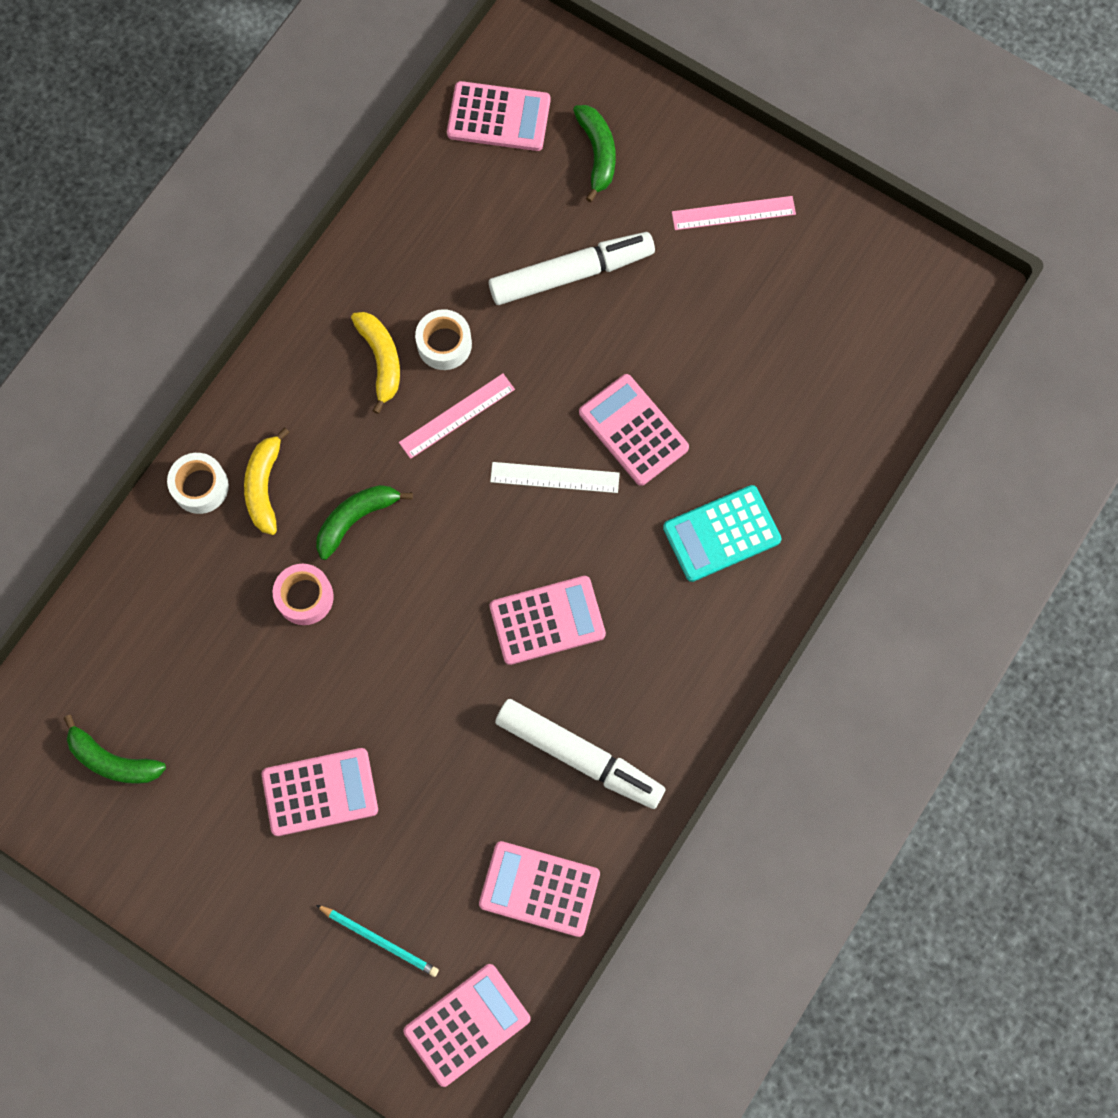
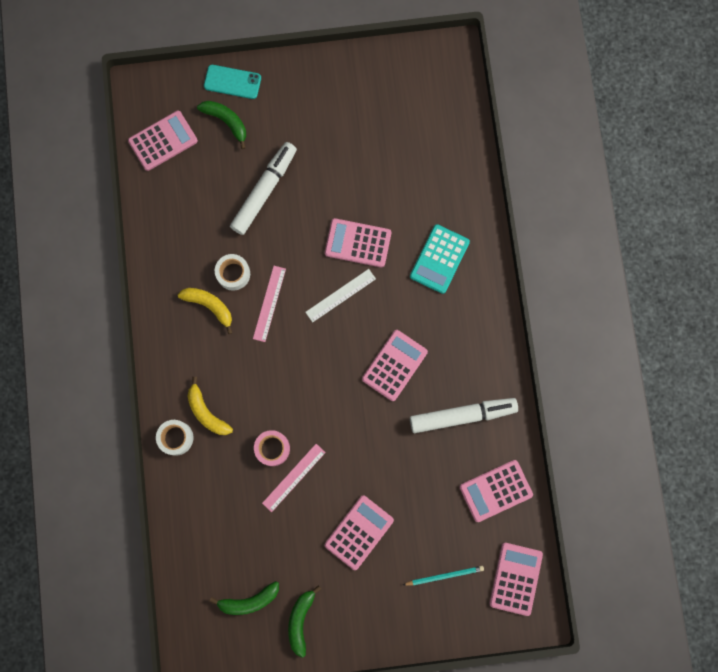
camera: 40 degrees left, 5 degrees up
green banana [316,485,413,560] -> green banana moved to [288,585,321,658]
pink ruler [672,196,796,230] -> pink ruler moved to [262,444,326,512]
none -> turquoise phone [204,65,261,99]

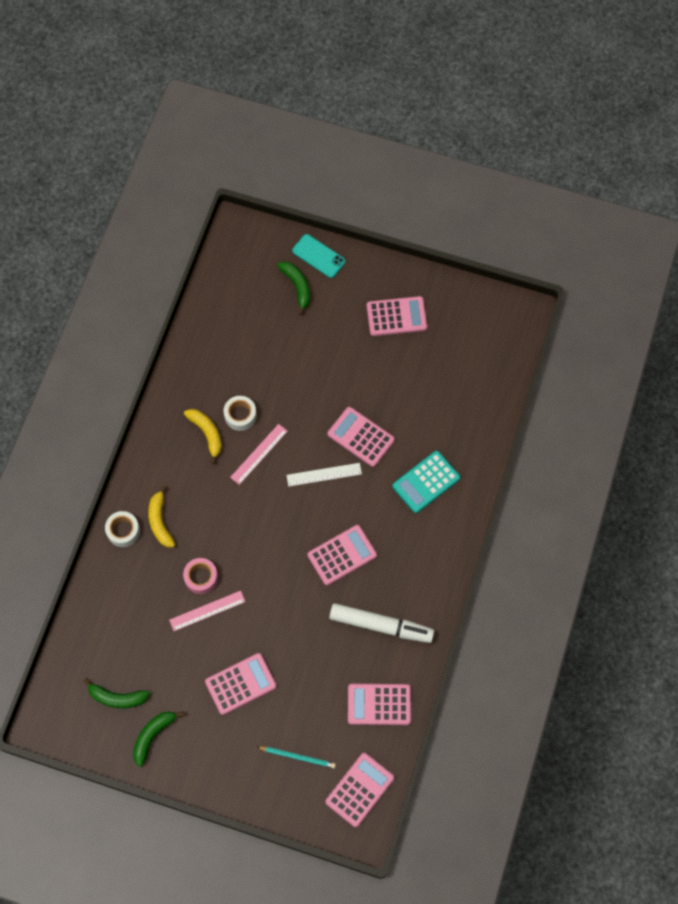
camera: 25 degrees right, 10 degrees down
pink calculator [128,111,198,171] -> pink calculator moved to [367,296,427,336]
white marker [230,142,297,235] -> none

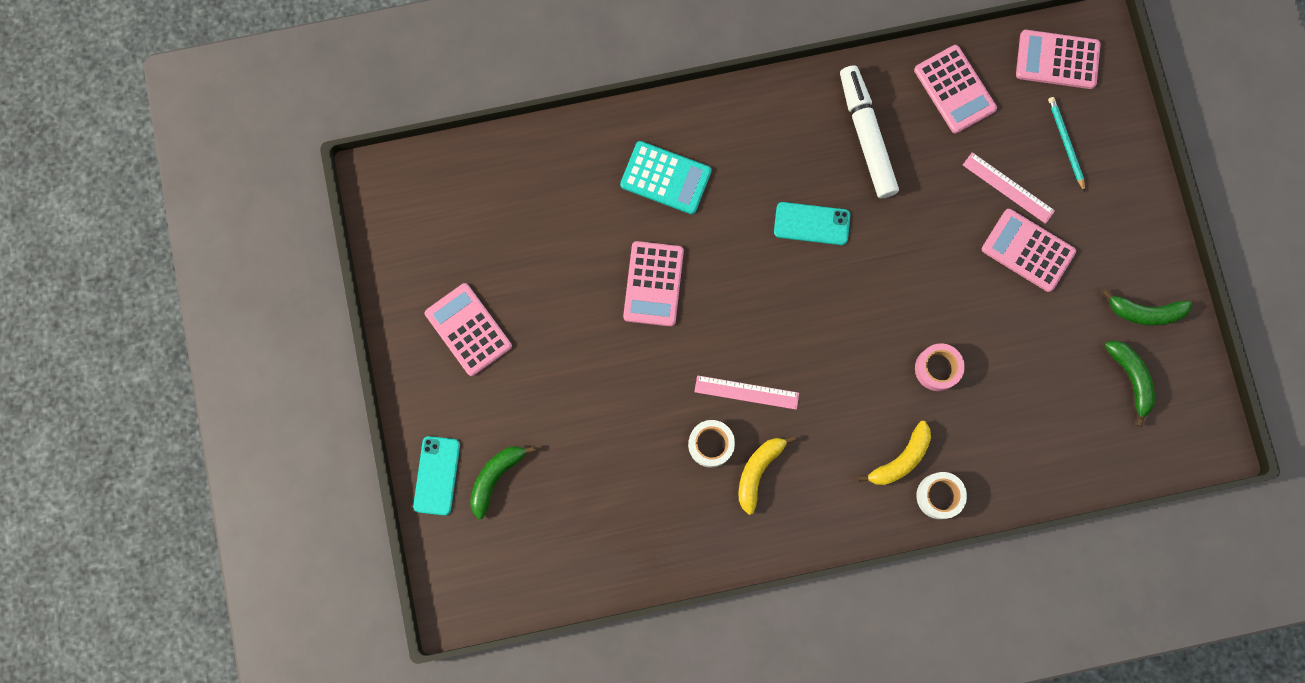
camera: 120 degrees left, 10 degrees up
pink ruler [169,591,245,631] -> pink ruler moved to [963,152,1055,224]
white ruler [286,463,362,487] -> none
pink calculator [307,525,377,586] -> turquoise phone [774,202,850,245]

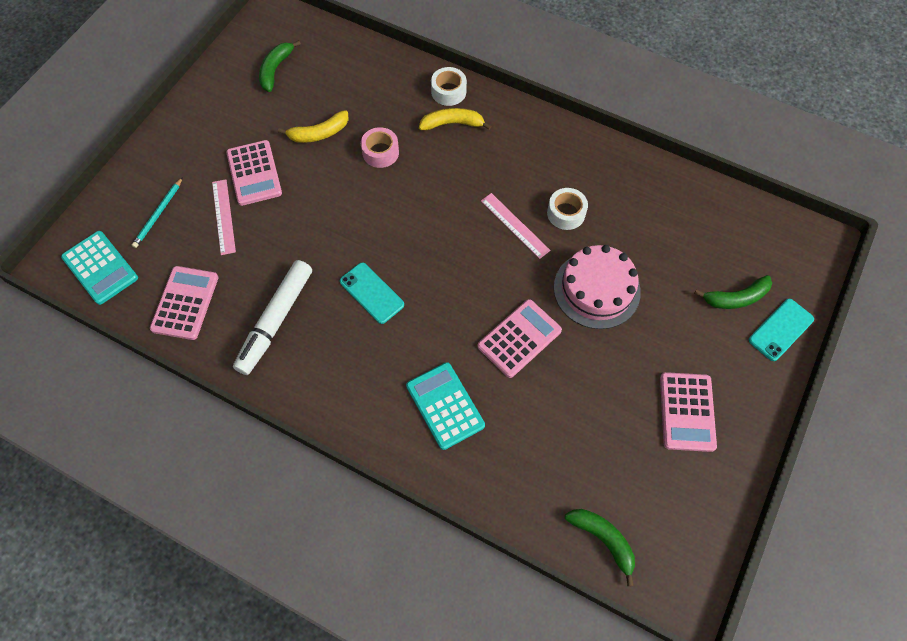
camera: 140 degrees left, 15 degrees down
yellow banana [739,435,796,515] -> yellow banana moved to [278,110,349,143]
pink calculator [1016,30,1101,89] -> turquoise calculator [61,231,138,305]
green banana [1102,289,1192,326] -> green banana moved to [565,509,635,587]
none -> pink cake [554,245,641,329]

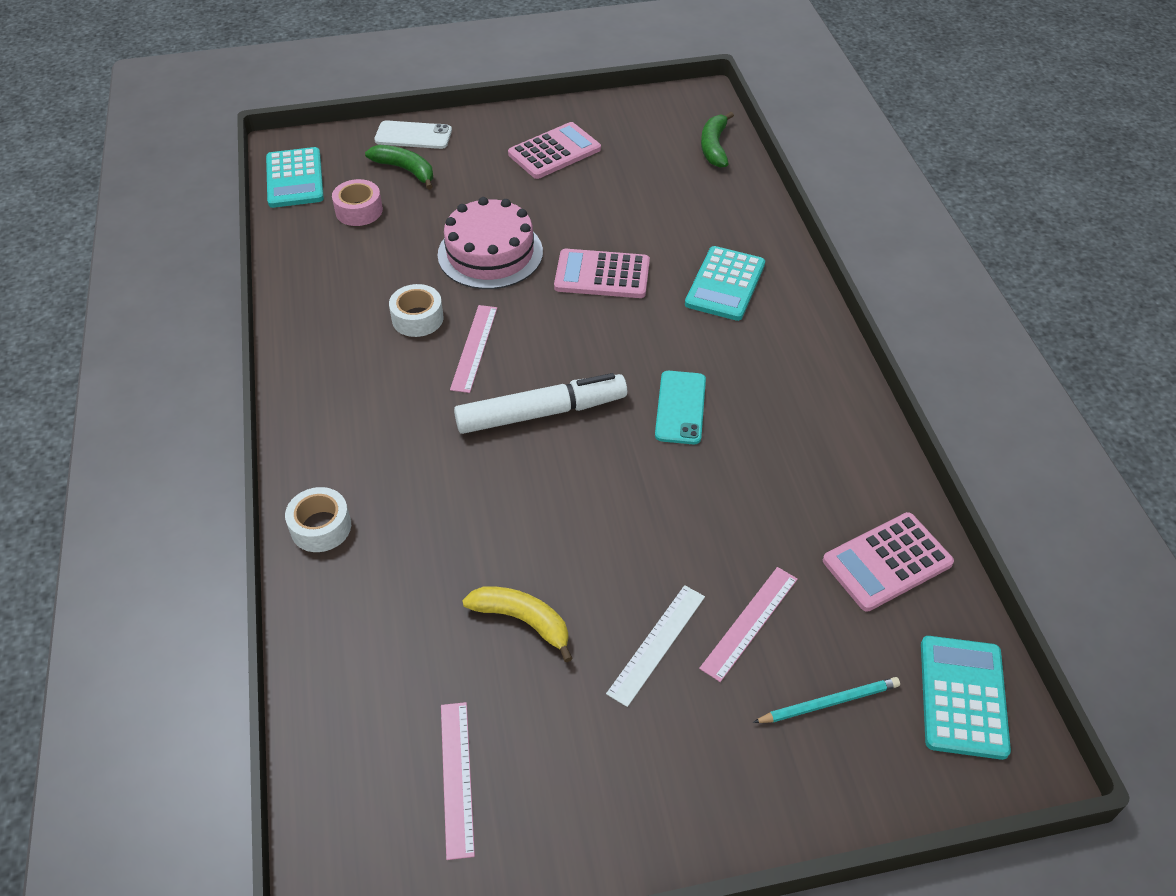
camera: 130 degrees left, 15 degrees down
pink calculator [226,140,282,206] -> white ruler [606,585,705,707]
white marker [233,260,312,375] -> white marker moved to [454,373,627,434]
green banana [259,40,301,92] -> pink ruler [441,702,475,860]
pink tape [361,127,399,168] -> pink tape moved to [332,179,383,226]
yellow banana [419,108,492,130] -> none
turquoise phone [749,299,814,361] -> white phone [374,120,452,149]
none -> turquoise calculator [266,147,324,208]

